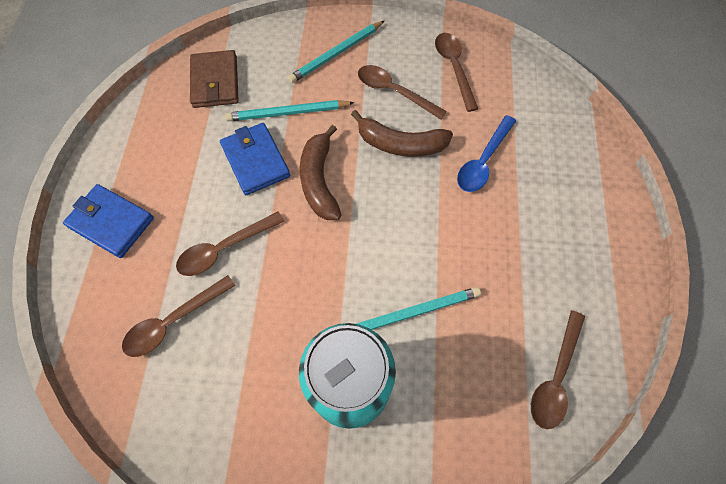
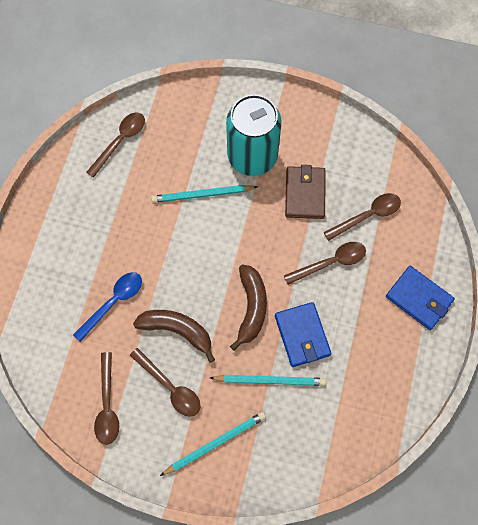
camera: 170 degrees left, 5 degrees up
brown wallet [190,50,239,108] -> brown wallet moved to [285,165,326,219]

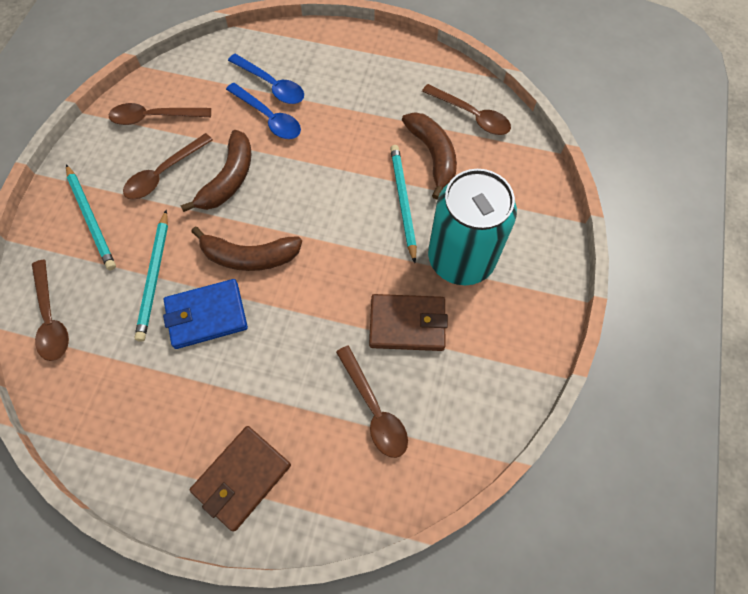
camera: 90 degrees right, 5 degrees down
brown spoon [284,242,366,285] -> brown spoon moved to [32,260,69,361]
blue wallet [386,266,455,330] -> brown wallet [190,426,291,531]
none -> blue spoon [228,54,304,104]
none -> brown banana [402,112,457,199]

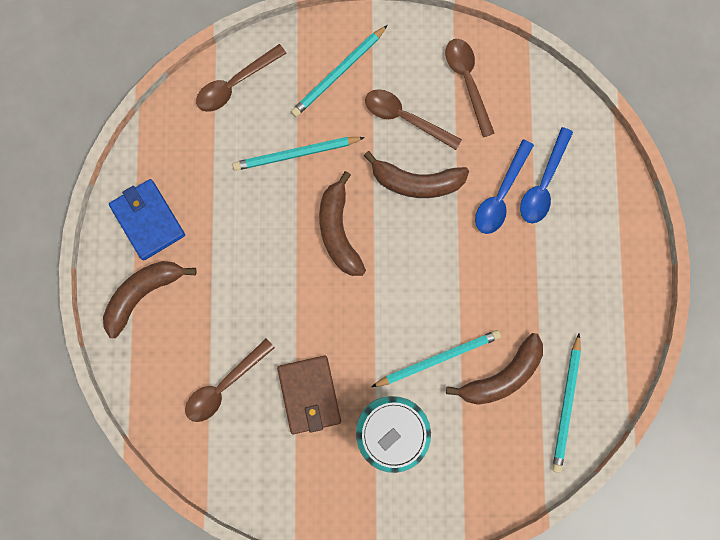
camera: 75 degrees right, 15 degrees up
blue wallet [163,279,248,349] -> blue wallet moved to [109,179,185,261]
brown wallet [190,426,291,531] -> brown banana [103,261,196,338]
brown spoon [422,84,511,135] -> turquoise pencil [552,334,581,473]

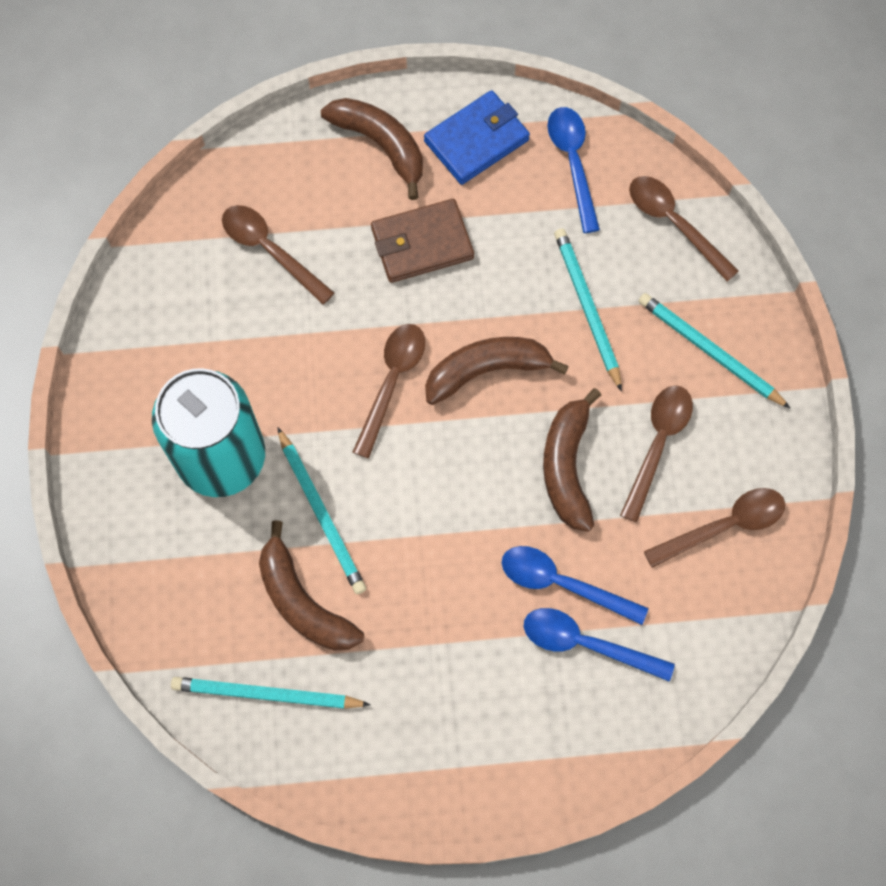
camera: 85 degrees right, 10 degrees down
brown wallet [277,356,341,434] -> brown wallet moved to [371,199,474,283]
none -> brown spoon [353,324,425,458]
none -> blue spoon [547,107,600,233]

